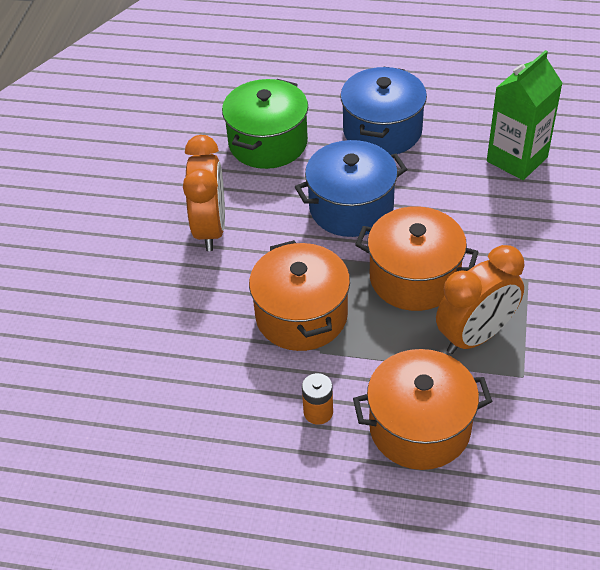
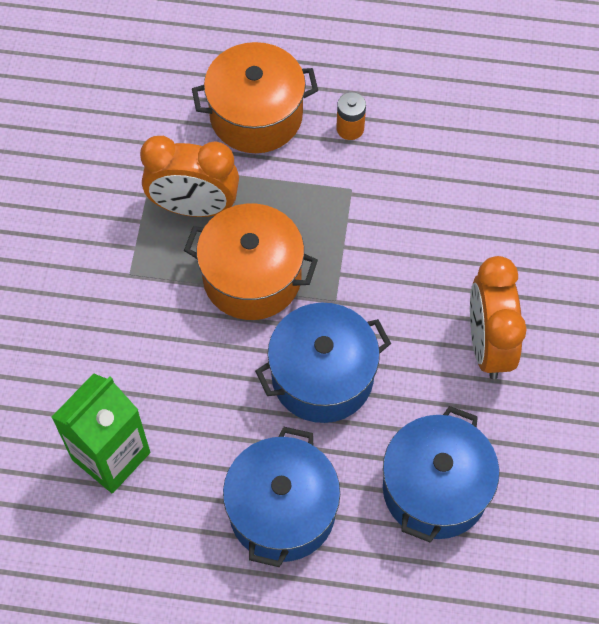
camera: 175 degrees right, 15 degrees up
green pot [222,79,308,169] -> blue pot [383,406,499,543]
orange pot [249,240,350,351] -> none
orange clock [436,245,524,354] -> orange clock turned 135 degrees counterclockwise [140,136,239,217]

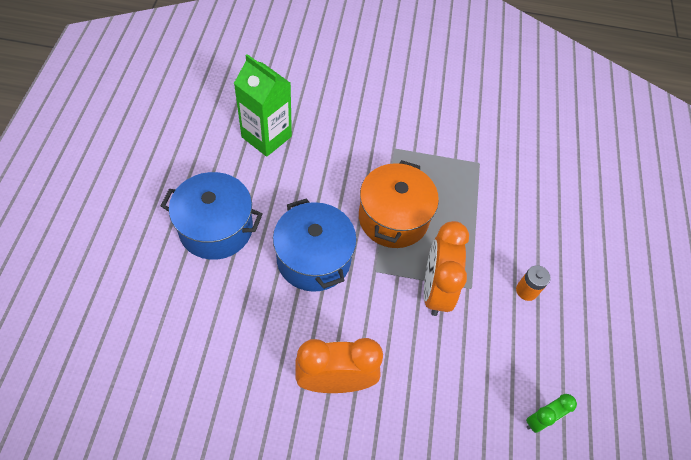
camera: 85 degrees right, 5 degrees down
orange clock [140,136,239,217] -> orange clock moved to [424,221,469,316]
orange pot [192,42,318,153] -> none
blue pot [383,406,499,543] -> none
none -> green clock [526,394,577,433]

